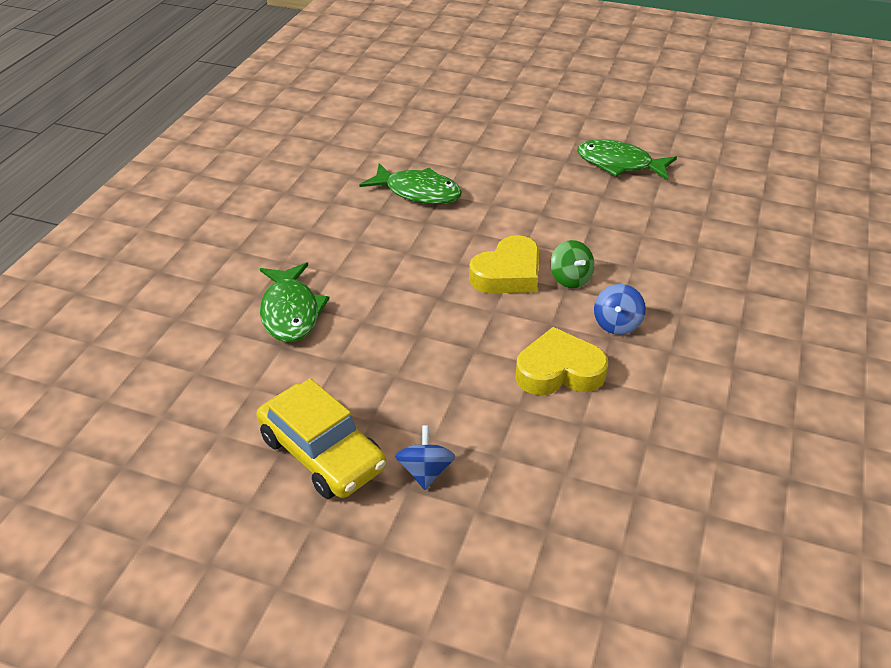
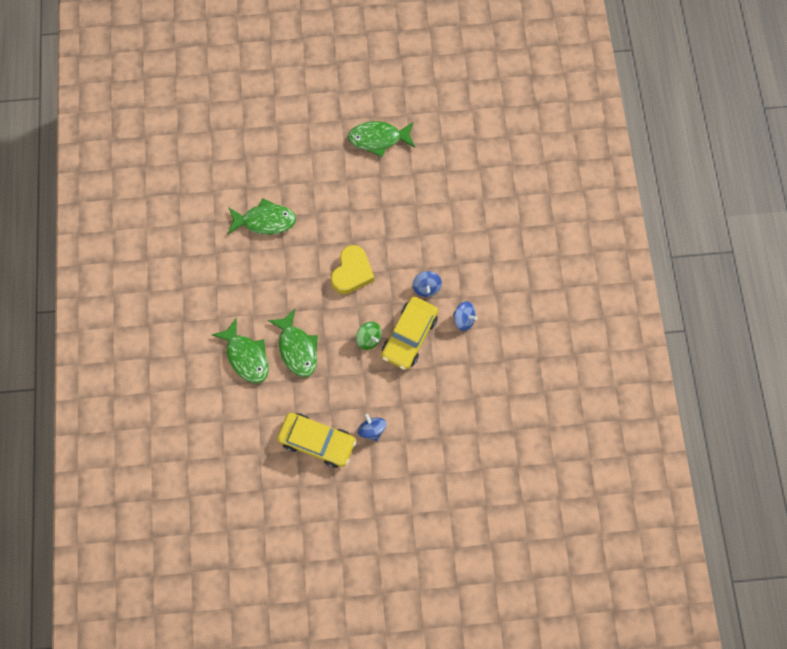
camera: 25 degrees left, 30 degrees up
yellow heart [515,327,608,395] -> yellow car [381,297,438,370]
green spinning top [550,240,595,288] -> green spinning top moved to [356,322,382,350]
none -> green fish [268,309,318,377]
none -> blue spinning top [453,301,477,331]

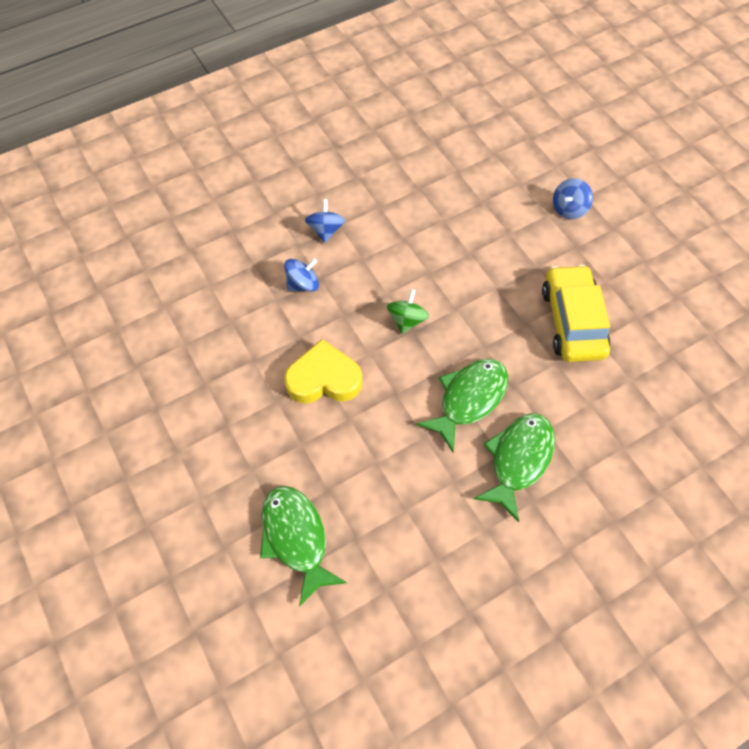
camera: 115 degrees left, 10 degrees down
green fish [348,121,415,157] -> none
blue spinning top [357,414,386,441] -> blue spinning top moved to [553,178,593,219]
yellow car [381,297,438,370] -> none

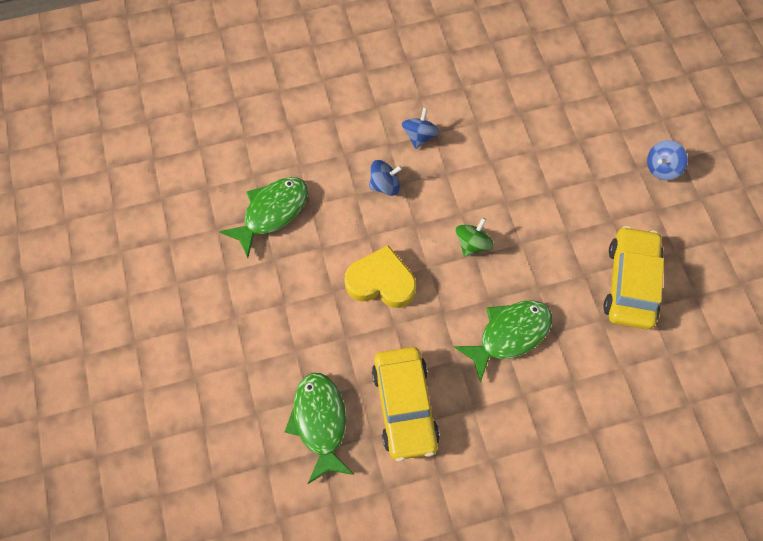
camera: 15 degrees right, 5 degrees up
green fish [474,413,555,522] -> green fish moved to [219,177,308,258]
none -> yellow car [372,347,440,461]

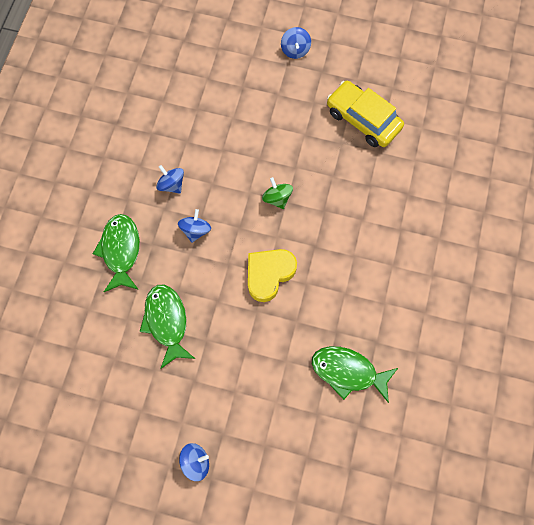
camera: 60 degrees left, 5 degrees up
yellow car [372,347,440,461] -> none
green fish [454,300,552,382] -> green fish moved to [93,214,140,292]
none -> blue spinning top [179,443,209,481]

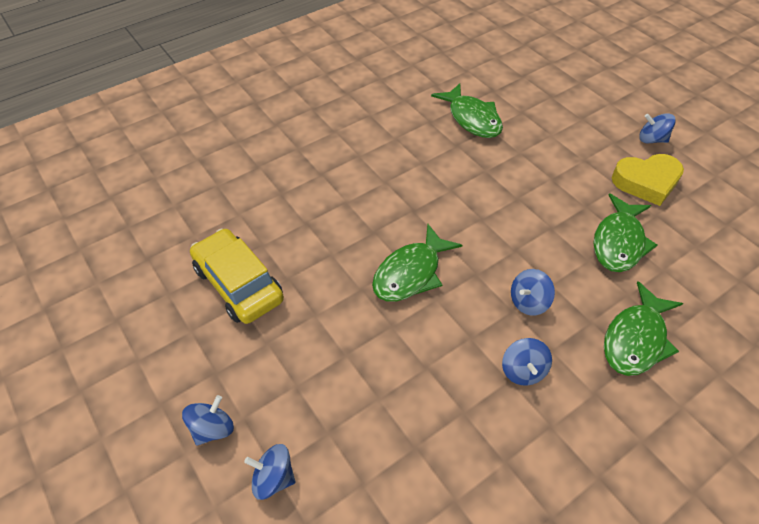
camera: 140 degrees left, 20 degrees down
yellow heart [248,249,297,302] -> yellow heart moved to [612,154,684,206]
green spinning top [262,177,293,209] -> green fish [372,224,462,302]
yellow car [327,81,404,147] -> yellow car turned 150 degrees clockwise [190,228,284,324]
none -> blue spinning top [244,444,296,500]

